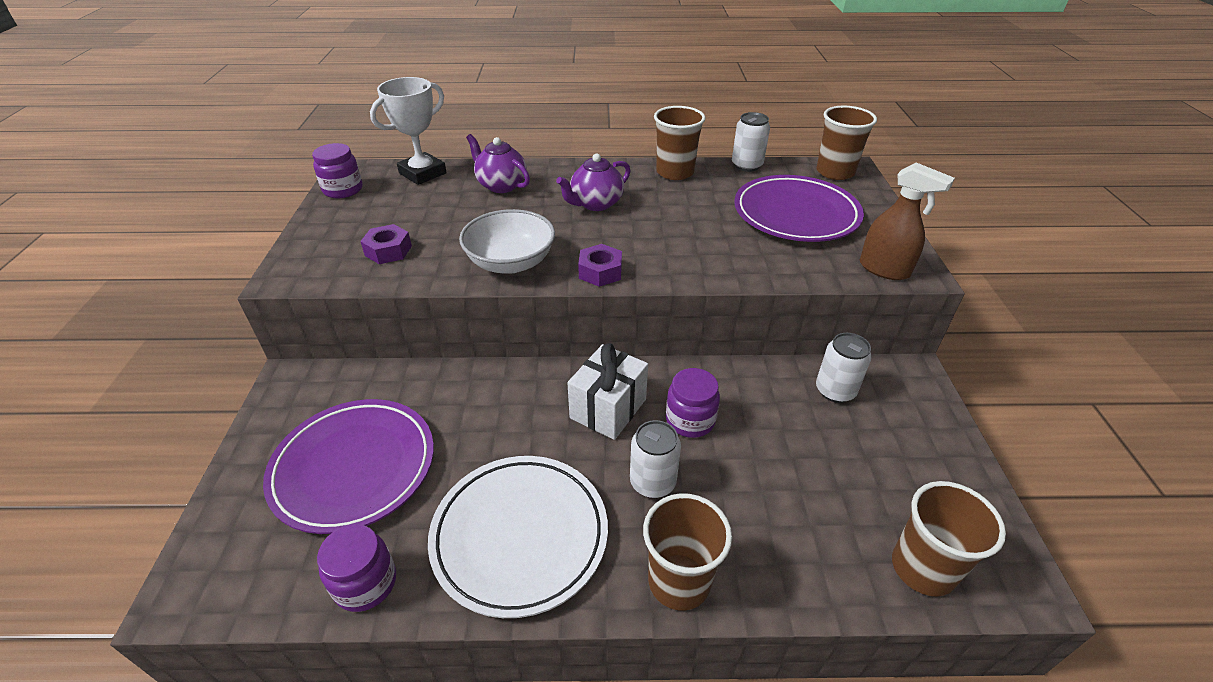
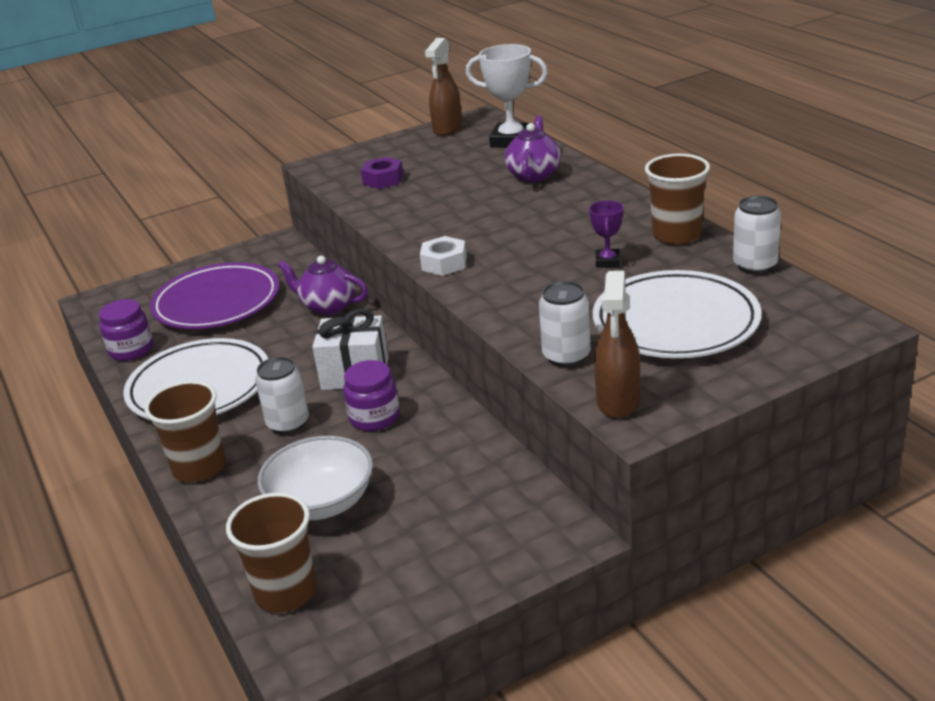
camera: 65 degrees right, 10 degrees down
purple jar [312,143,363,198] -> brown spray bottle [425,38,462,136]
white bowl [459,209,555,274] -> white bowl moved to [258,436,373,520]
purple teapot [556,153,631,211] -> purple teapot moved to [278,256,368,315]
purple nut [578,244,622,287] -> white nut [420,236,467,276]
purple plate [734,175,864,242] -> white plate [593,270,762,358]
brown cup [816,105,877,180] -> none
white can [816,333,872,403] -> white can moved to [539,281,591,367]
none -> purple trophy [589,200,623,268]

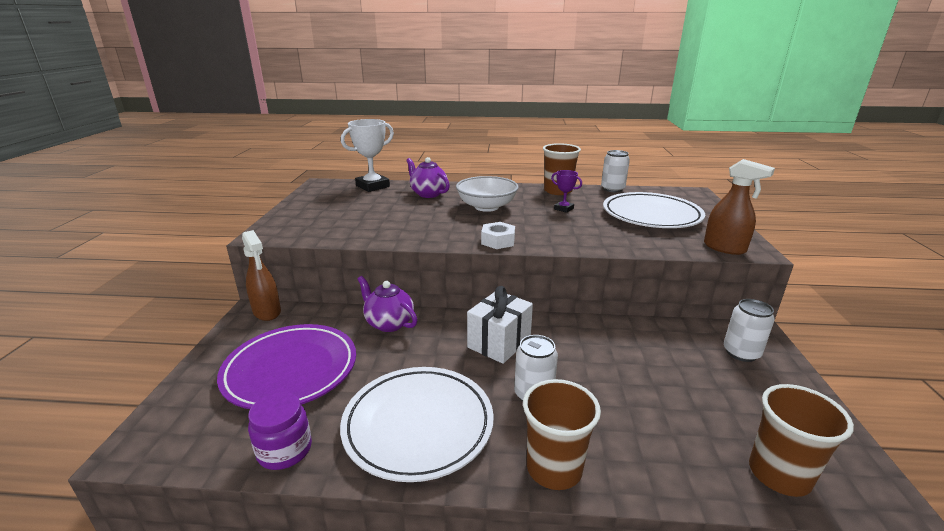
camera: 60 degrees left, 5 degrees down
white bowl [258,436,373,520] -> white bowl moved to [456,176,519,212]
purple teapot [278,256,368,315] -> purple teapot turned 75 degrees clockwise [358,276,417,332]
purple jar [343,360,400,431] -> none
purple nut [361,157,403,189] -> none
brown spray bottle [425,38,462,136] -> brown spray bottle moved to [242,230,281,321]
white can [539,281,591,367] -> white can moved to [724,299,775,362]

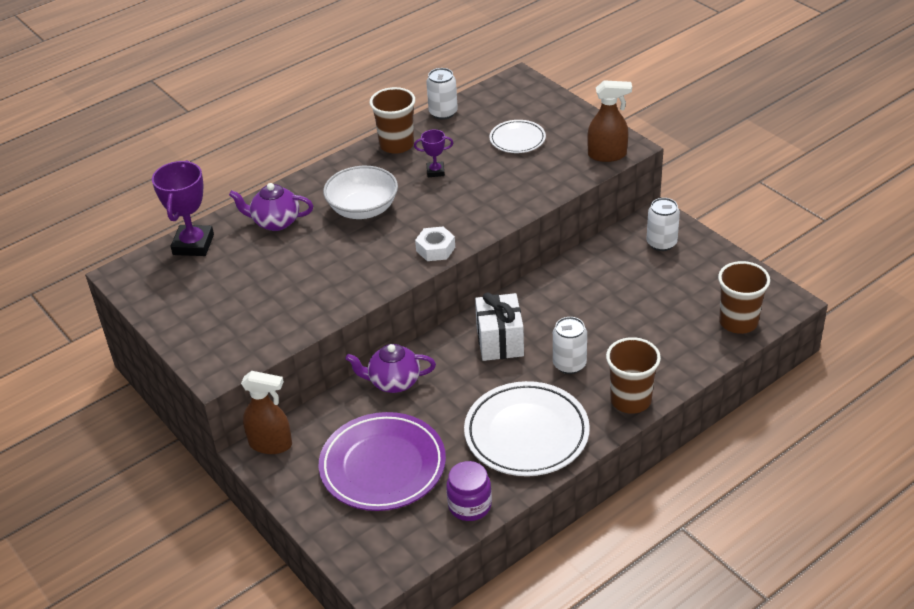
camera: 40 degrees left, 15 degrees up
white trophy [341,119,394,192] -> purple trophy [152,160,214,256]
white plate [603,192,705,228] -> white plate [489,120,546,153], size x0.54

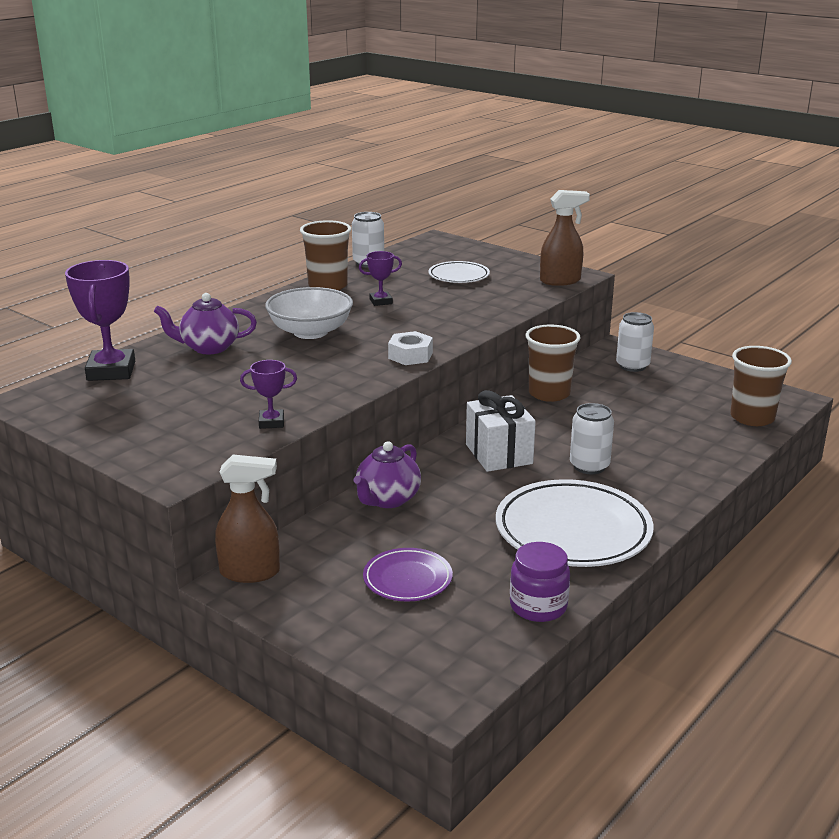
camera: 15 degrees left, 15 degrees down
purple plate [319,412,446,511] -> purple plate [363,548,453,601], size x0.54
purple teapot [345,344,436,393] -> purple teapot turned 45 degrees counterclockwise [354,441,421,508]
brown cup [606,337,661,414] -> brown cup moved to [525,325,580,402]
none -> purple trophy [240,360,297,429]

